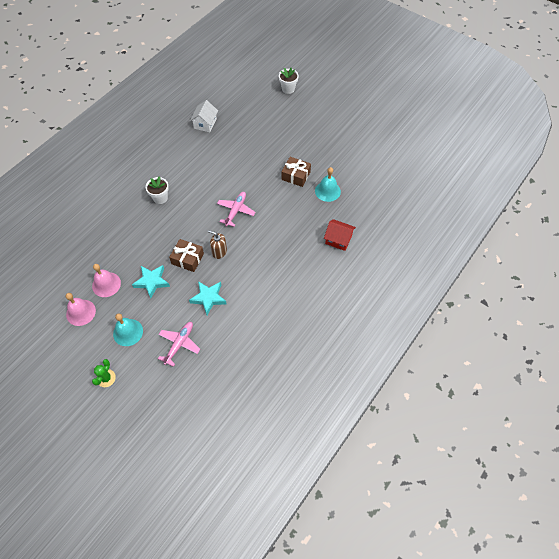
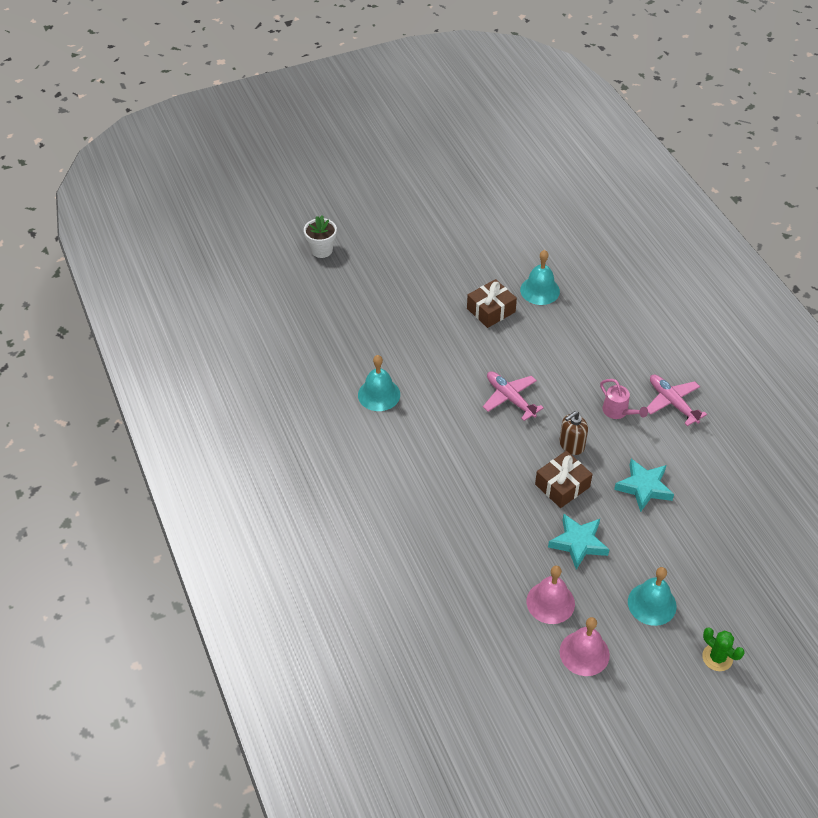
camera: 60 degrees left, 10 degrees down
white flower pot [146,176,169,204] -> none
pink plane [158,322,200,367] -> pink plane moved to [647,375,707,426]
white house [190,100,218,132] -> none
red house [324,219,356,251] -> none
none -> turquoise bell [358,355,400,411]
none -> pink watering can [600,379,648,419]

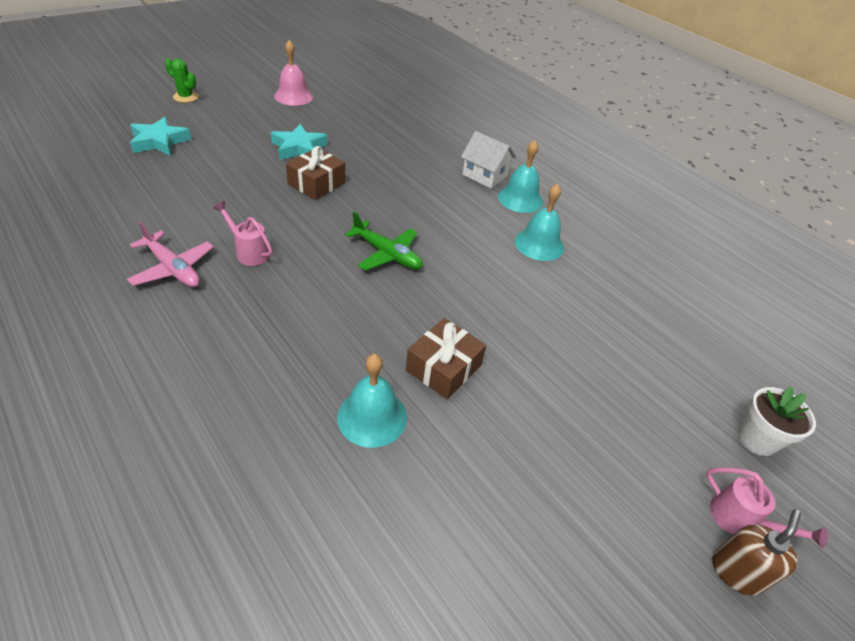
camera: 160 degrees right, 5 degrees down
pink plane [483,371,544,421] -> green plane [345,212,423,271]
pink bell [527,566,575,624] -> none
brown soap dispenser [559,411,588,455] -> brown soap dispenser moved to [712,509,801,595]
turquoise star [614,459,674,512] -> turquoise star moved to [130,117,191,156]
turquoise bell [628,567,677,626] -> turquoise bell moved to [498,140,543,213]
none -> white house [461,131,516,188]
none -> pink watering can [706,467,828,549]

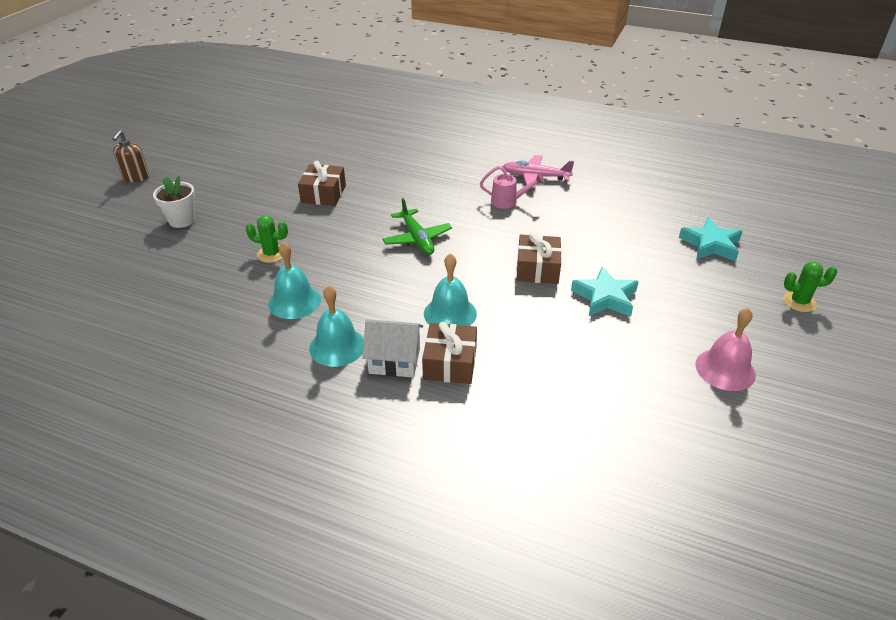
camera: 155 degrees right, 5 degrees down
turquoise bell [337,354,407,448] -> turquoise bell moved to [424,253,477,326]
green plane [345,212,423,271] -> green plane turned 120 degrees counterclockwise [382,198,452,255]
pink watering can [706,467,828,549] -> none
white flower pot [738,387,816,456] -> white flower pot moved to [153,176,195,228]
none -> green cactus [246,215,288,263]
none -> brown gift [422,322,477,384]

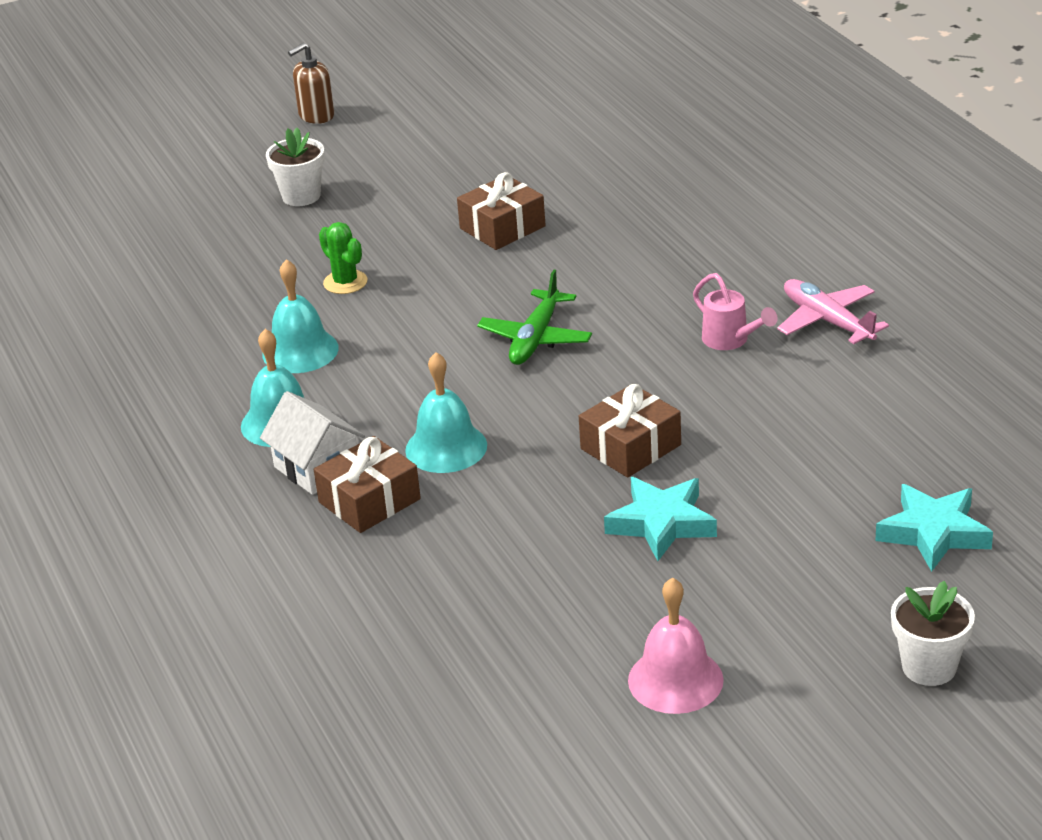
camera: 45 degrees right, 5 degrees down
green cactus [783,262,837,312] -> white flower pot [891,581,975,686]

